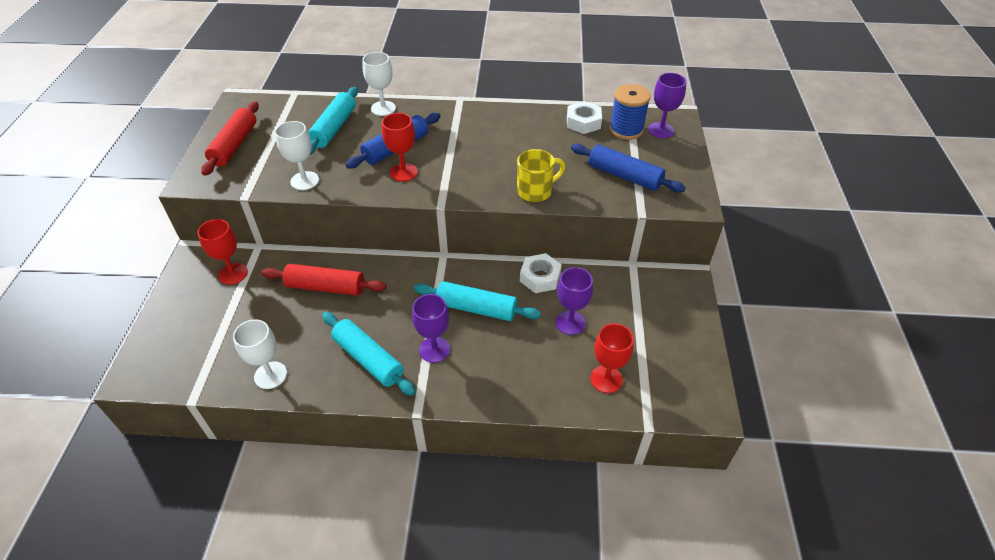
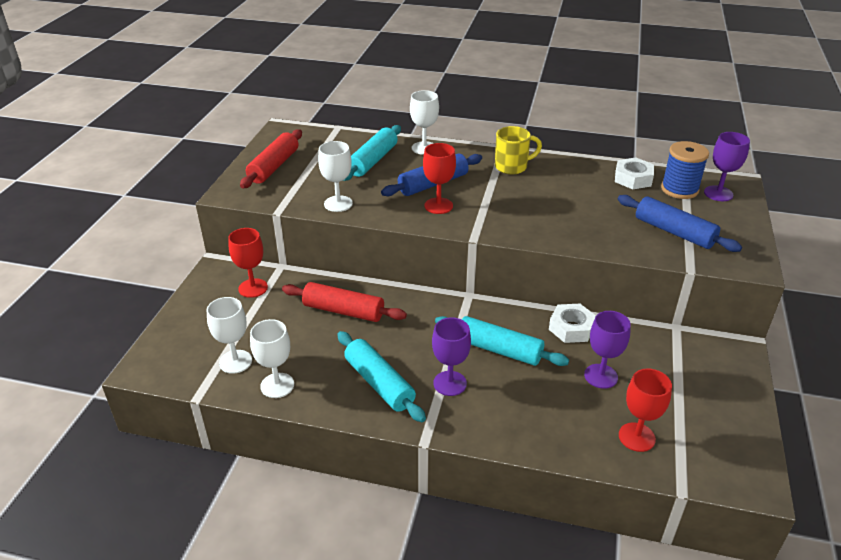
camera: 10 degrees right, 10 degrees down
yellow mug [517,149,566,202] -> yellow mug moved to [495,126,542,175]
none -> white goblet [207,297,252,374]

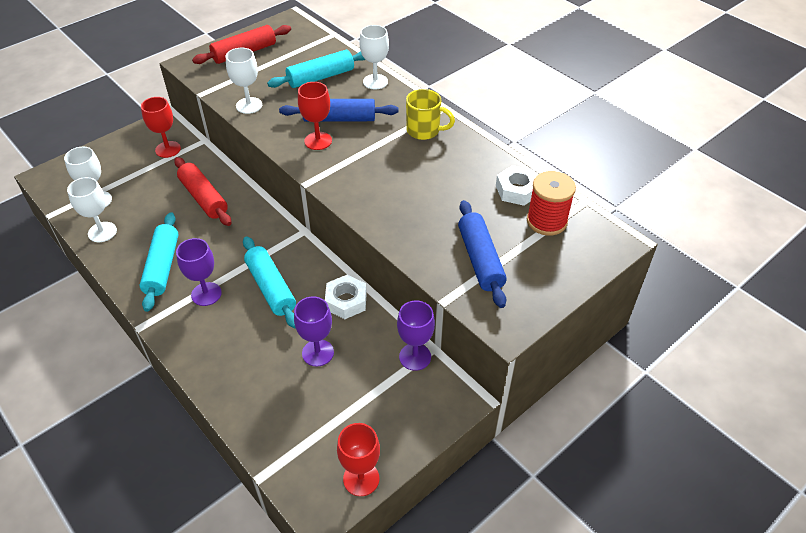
camera: 35 degrees right, 10 degrees up
red goblet [619,369,672,452] -> red goblet moved to [337,423,380,496]
blue spool [661,141,709,199] -> red spool [527,171,576,236]
purple goblet [704,132,750,201] -> purple goblet moved to [397,300,435,371]

